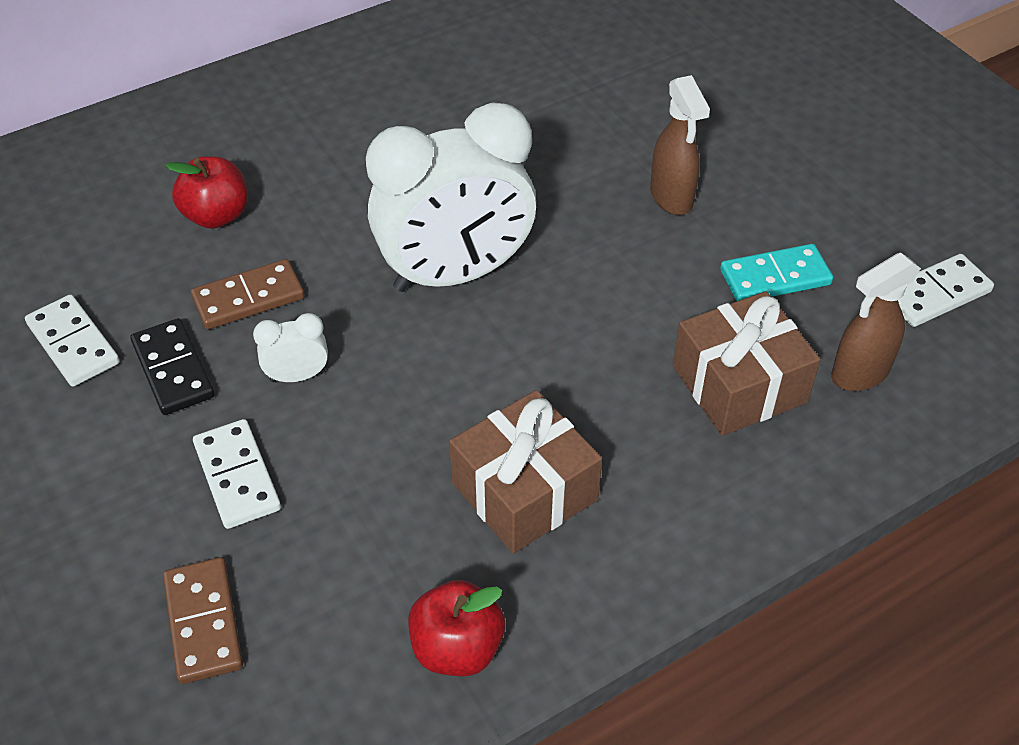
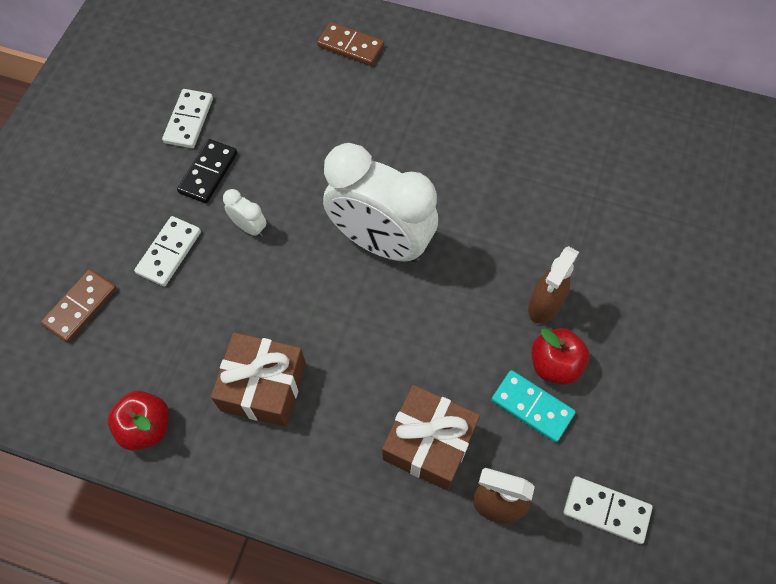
camera: 50 degrees right, 15 degrees up
red apple [165,156,248,229] -> red apple moved to [532,328,590,385]
brown domino [191,259,304,329] -> brown domino moved to [317,22,384,66]

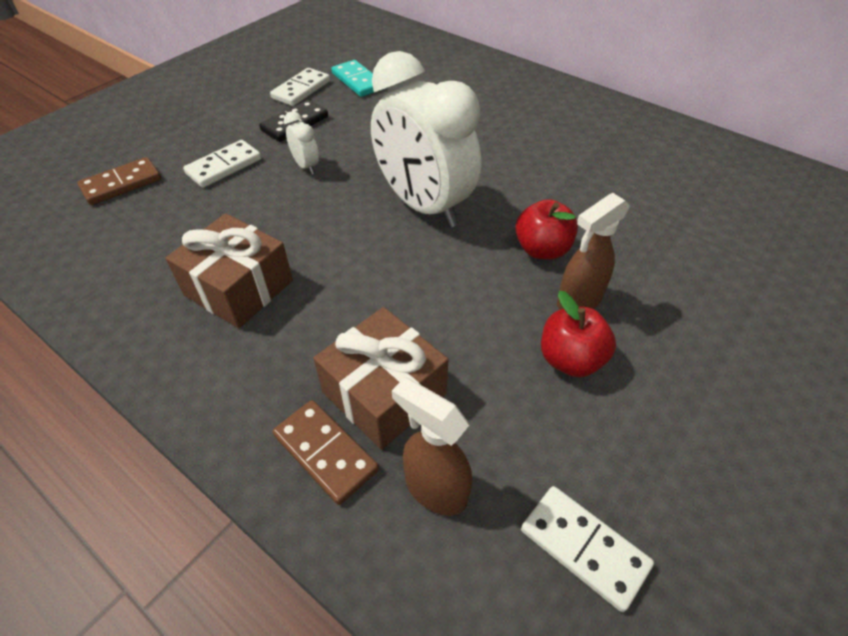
camera: 20 degrees right, 15 degrees down
red apple [108,391,169,451] -> red apple moved to [515,199,578,260]
brown domino [317,22,384,66] -> brown domino moved to [273,400,379,505]
turquoise domino [491,370,576,443] -> turquoise domino moved to [331,60,383,97]

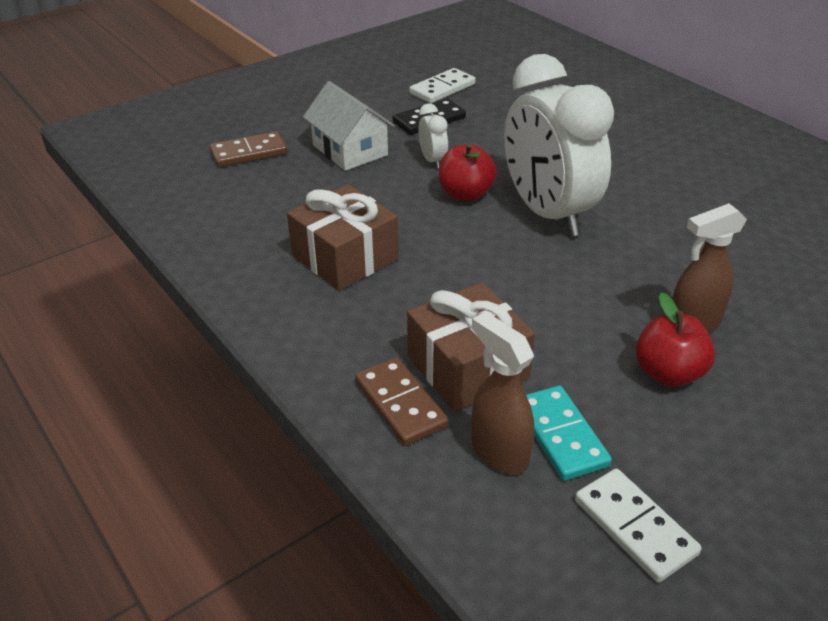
camera: 15 degrees right, 10 degrees down
white domino [183,140,261,188] -> white house [303,81,395,171]
turquoise domino [331,60,383,97] -> turquoise domino moved to [526,386,612,481]
red apple [515,199,578,260] -> red apple moved to [439,143,497,202]

